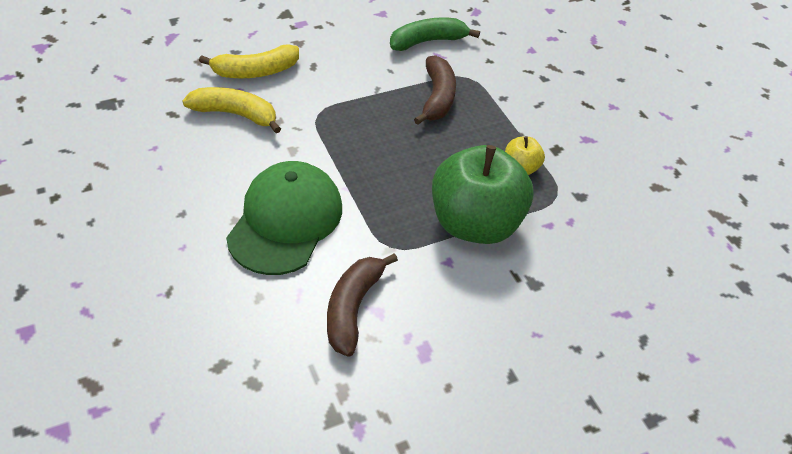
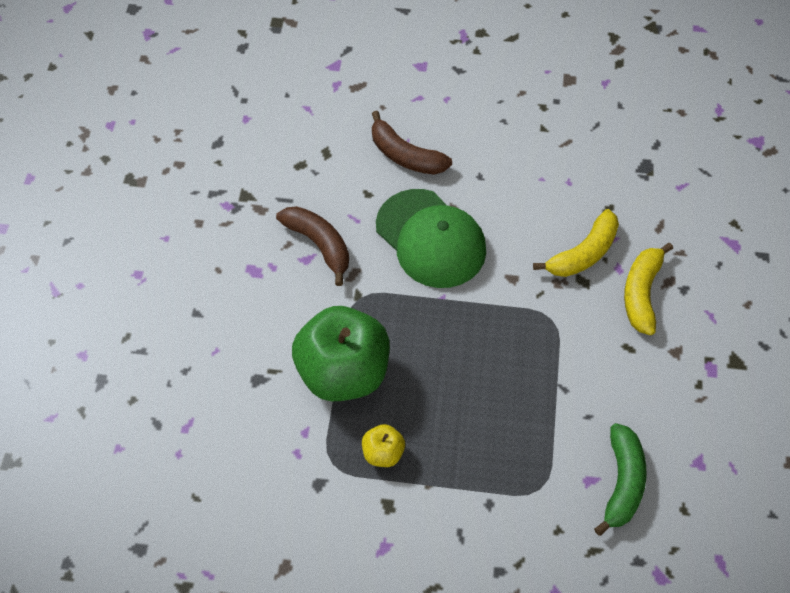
camera: 125 degrees right, 10 degrees up
brown banana [414,55,456,125] -> brown banana moved to [372,111,452,174]

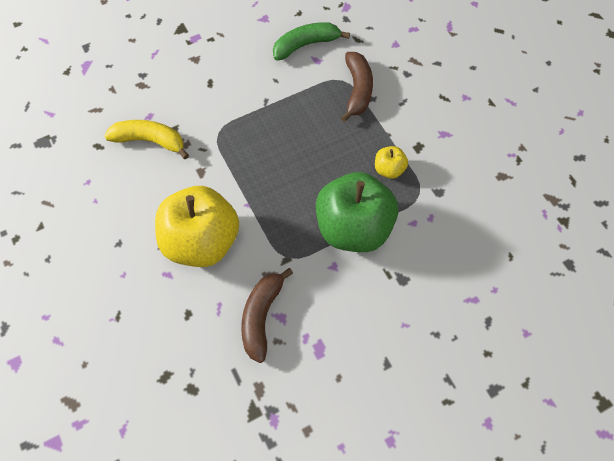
camera: 125 degrees left, 5 degrees up
brown banana [372,111,452,174] -> brown banana moved to [341,52,373,122]
green cap [376,189,486,288] -> yellow apple [155,186,239,267]
yellow banana [624,243,673,335] -> none

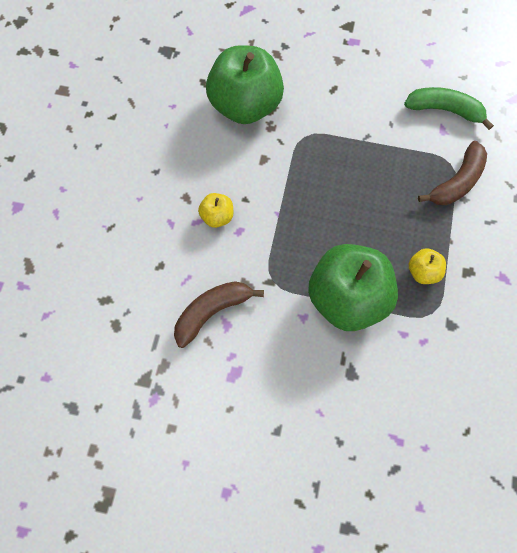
camera: 40 degrees right, 5 degrees up
yellow banana [104,120,189,159] -> green apple [206,45,284,124]
yellow apple [155,186,239,267] -> yellow apple [198,193,233,228], size x0.44

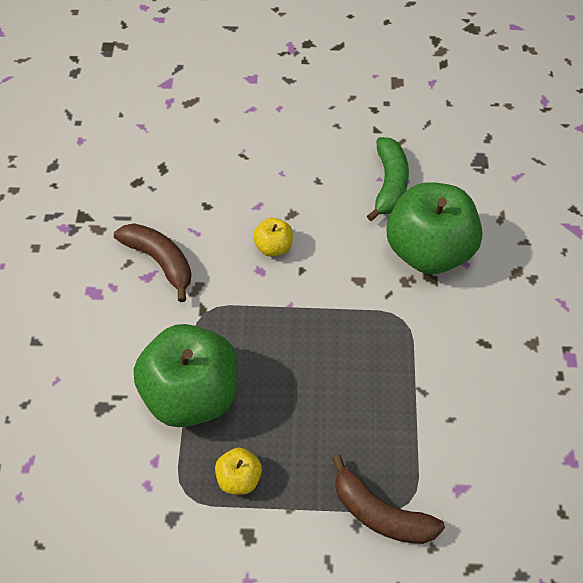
camera: 80 degrees right, 10 degrees down
green banana [404,87,494,130] -> green banana moved to [367,137,409,221]

